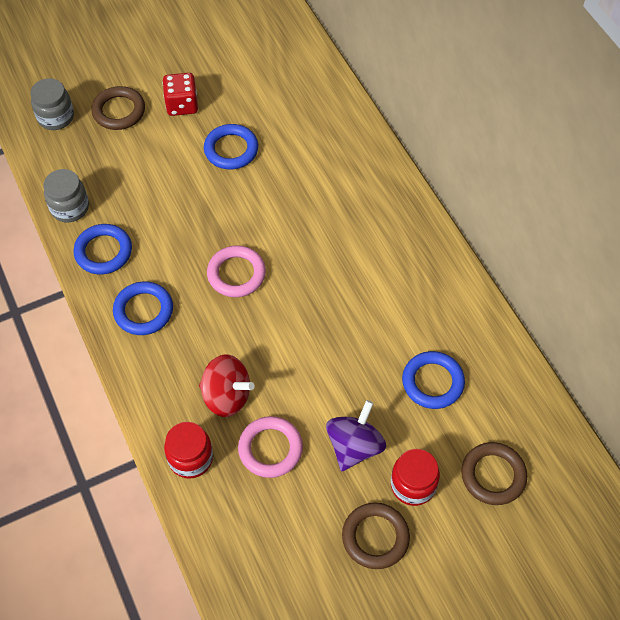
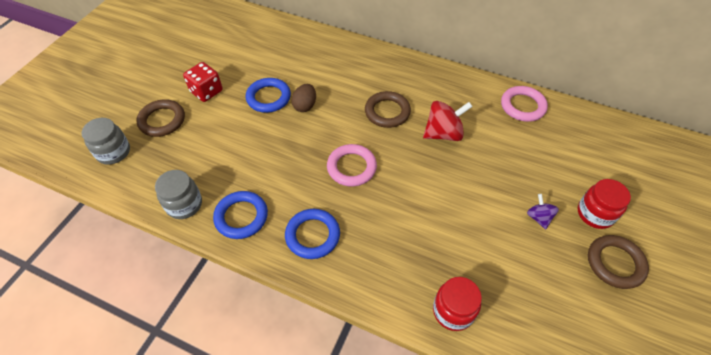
camera: 40 degrees left, 5 degrees down
red spinning top [199,354,254,417] -> red spinning top moved to [423,101,473,141]
pink ring [238,416,303,478] -> pink ring moved to [501,86,548,122]
purple spinning top [326,400,386,472] -> purple spinning top [527,194,559,229], size x0.56
blue ring [402,351,465,409] -> none
brown ring [461,442,527,505] -> brown ring moved to [365,91,411,128]
none -> brown egg [291,84,316,112]

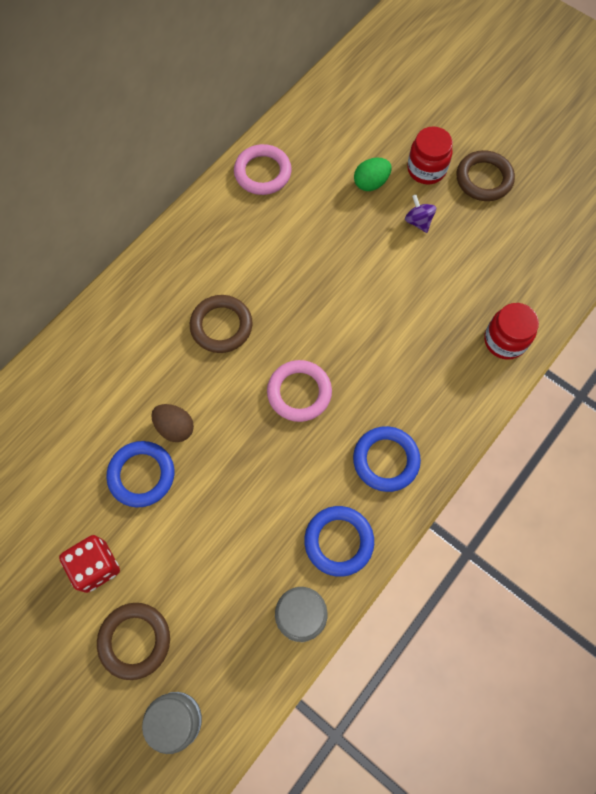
camera: 75 degrees left, 15 degrees up
red spinning top [423,101,473,141] -> none
purple spinning top [527,194,559,229] -> purple spinning top turned 60 degrees clockwise [405,195,436,233]
none -> green egg [354,158,391,191]

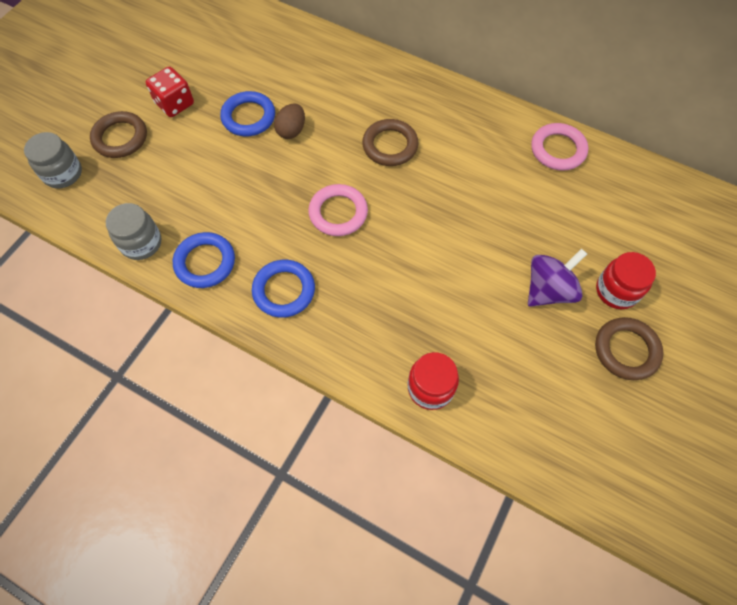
camera: 80 degrees right, 5 degrees down
green egg [354,158,391,191] -> none
purple spinning top [405,195,436,233] -> purple spinning top [528,249,587,307], size x1.78

